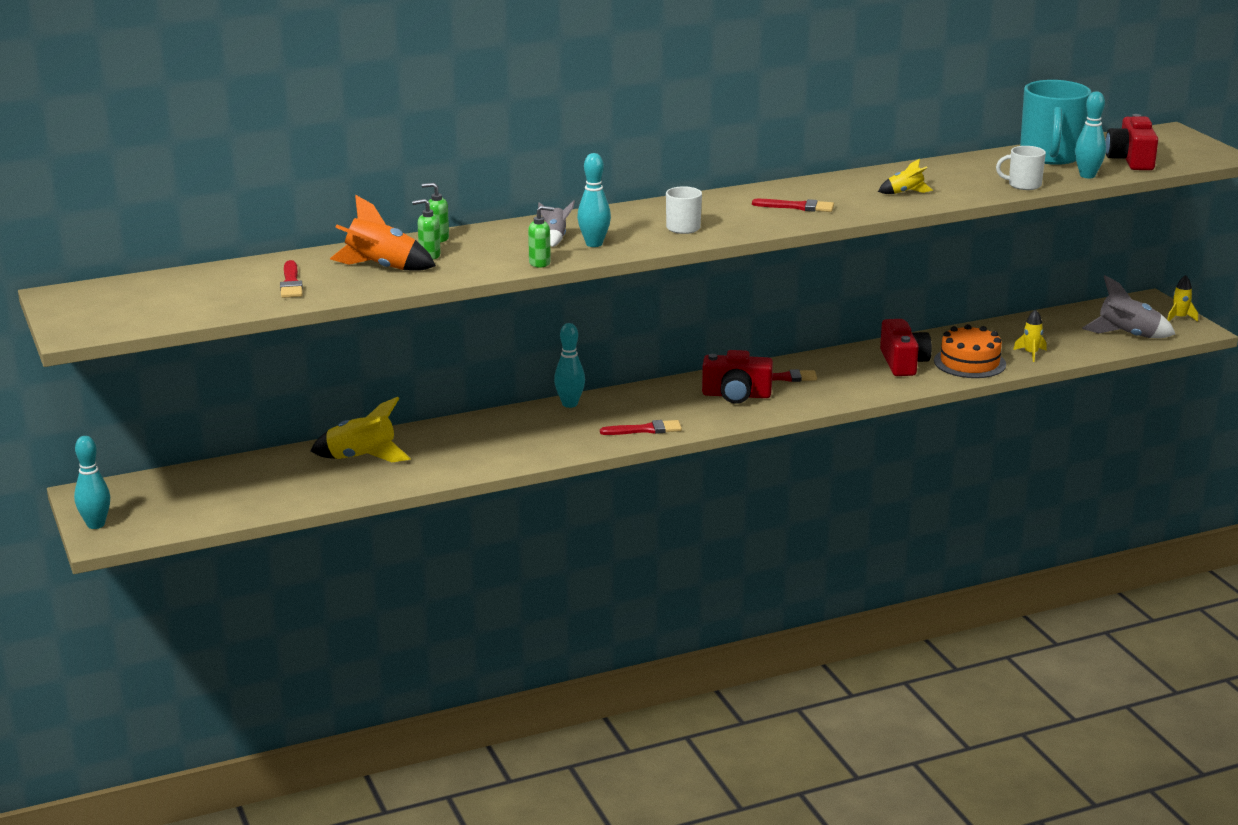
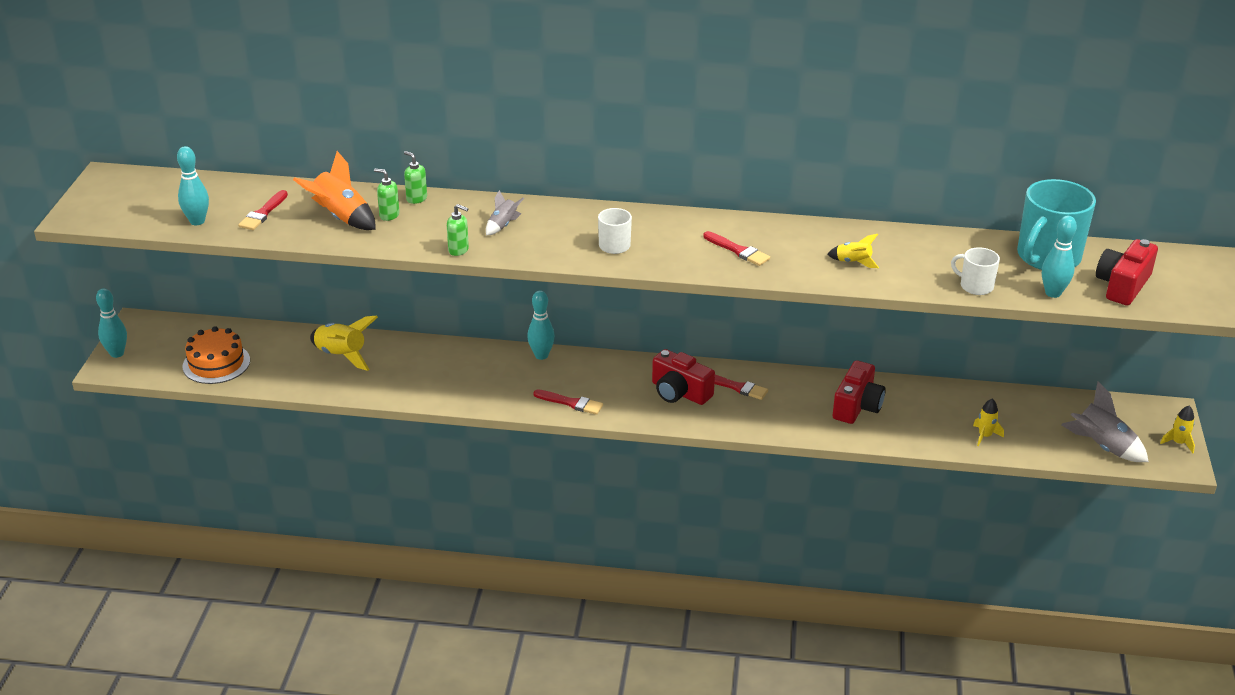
camera: 30 degrees right, 10 degrees up
turquoise bowling pin [577,153,611,247] -> turquoise bowling pin moved to [177,146,209,225]
orange cake [934,324,1006,378] -> orange cake moved to [182,326,250,384]

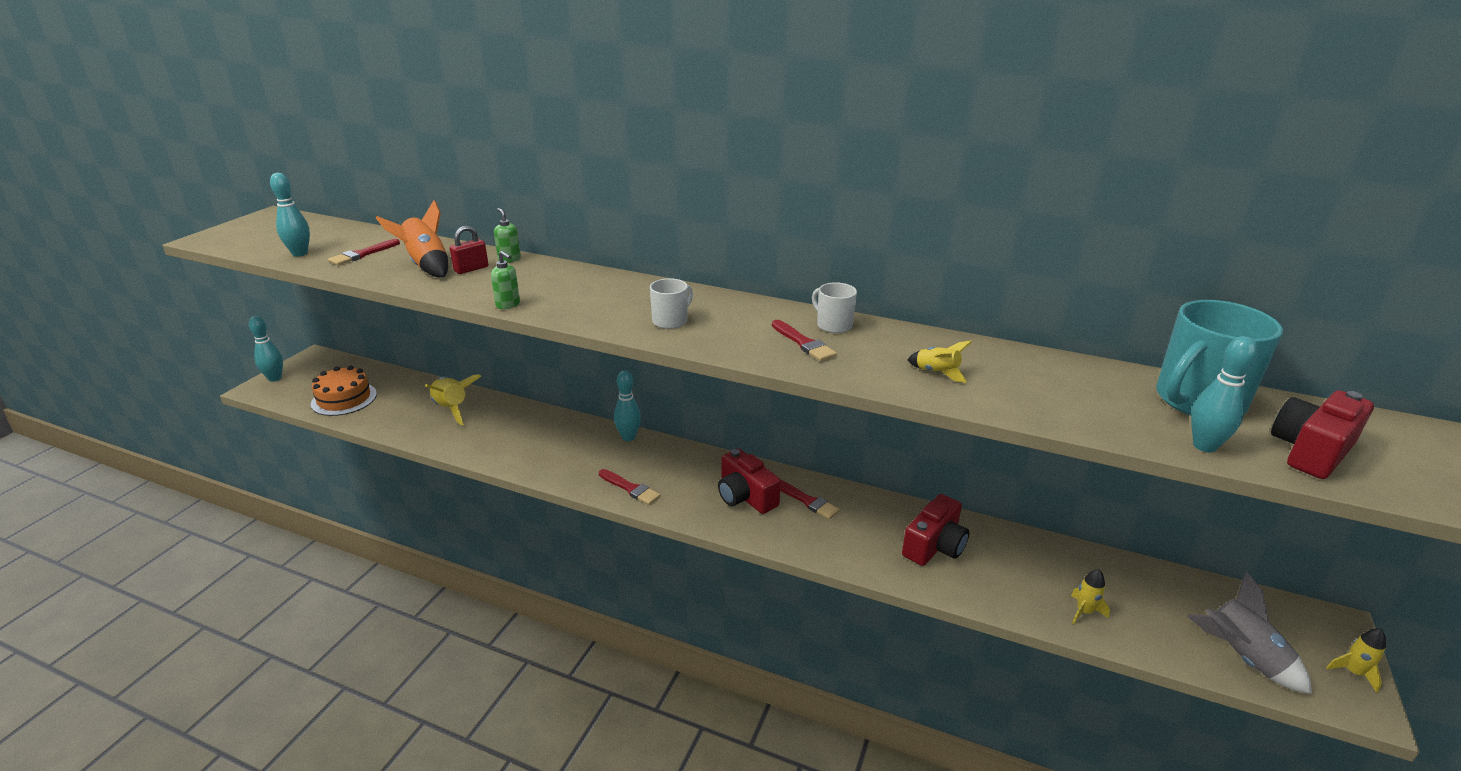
camera: 15 degrees right, 5 degrees down
green soap dispenser [374,169,400,221] -> red padlock [450,226,488,274]
grey rocket [486,190,524,235] -> none
white mug [951,247,1000,295] -> white mug moved to [812,282,857,333]

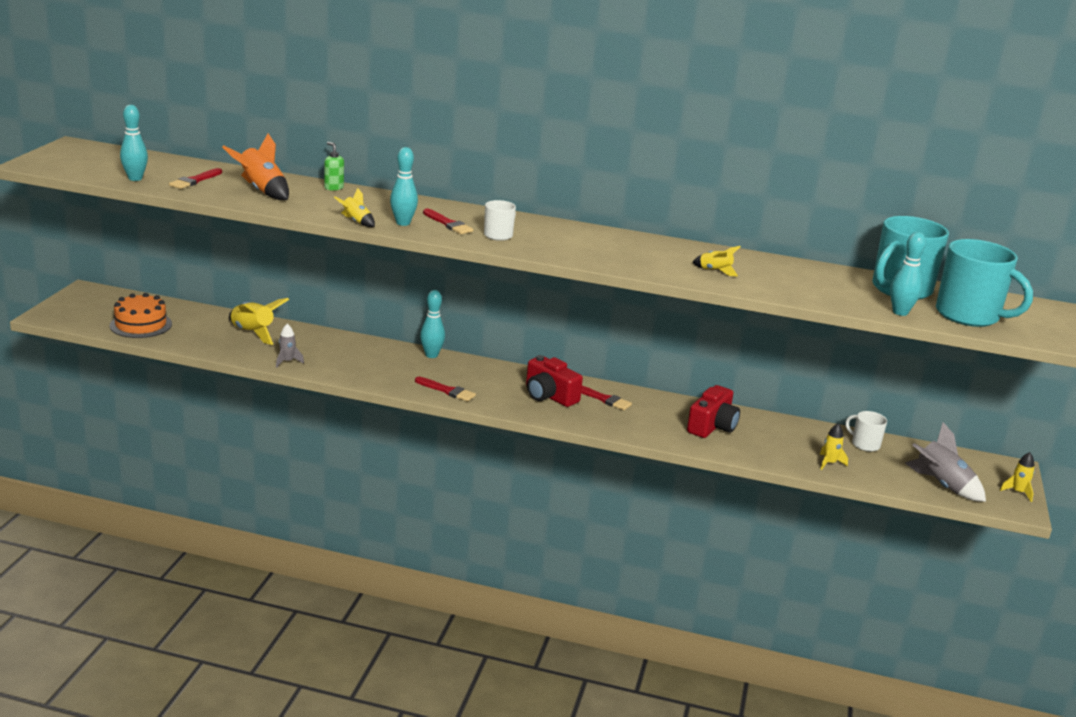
camera: 10 degrees left, 5 degrees down
turquoise bowling pin [249,316,283,382] -> turquoise bowling pin moved to [390,147,418,226]
red padlock [450,226,488,274] -> none
green soap dispenser [491,251,520,309] -> yellow rocket [334,188,375,227]
red brush [772,320,837,361] -> red brush moved to [423,208,473,234]
white mug [812,282,857,333] -> white mug moved to [845,411,887,452]
red camera [1271,390,1374,479] -> turquoise mug [936,239,1033,327]
none -> grey rocket [276,324,304,368]

